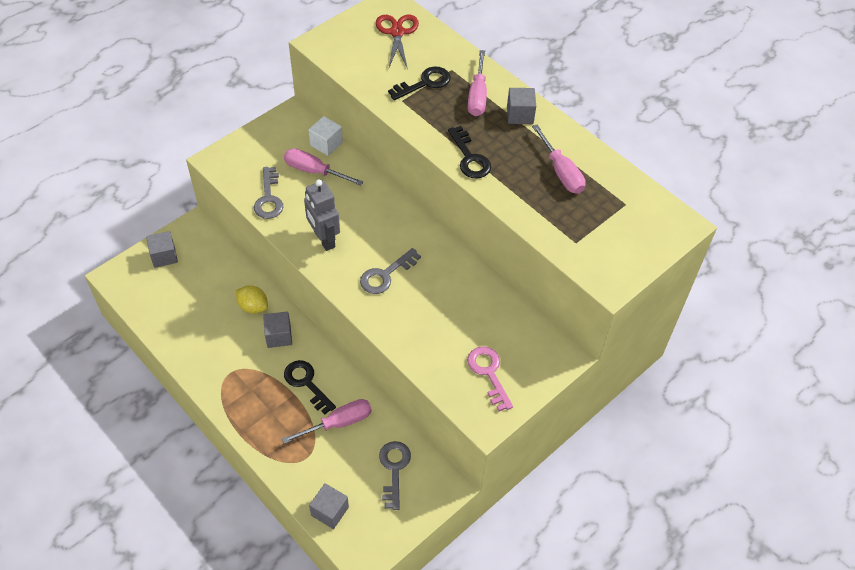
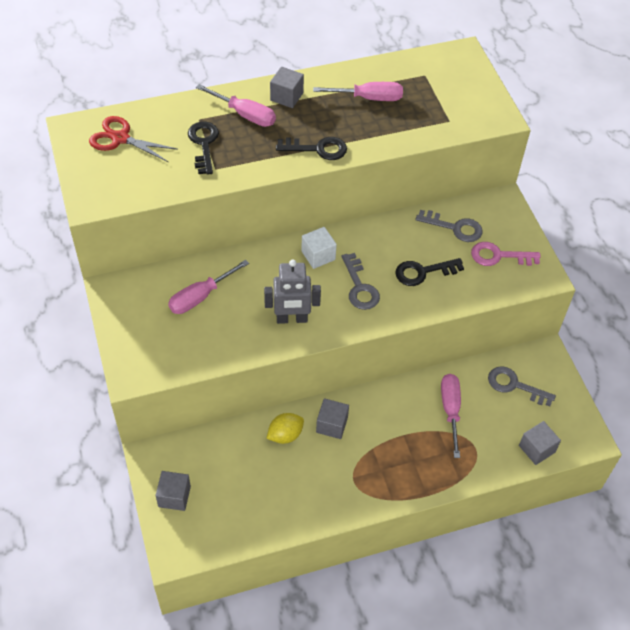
camera: 65 degrees left, 0 degrees up
grey key [254,167,283,219] -> grey key moved to [416,210,483,242]
black key [284,360,336,415] -> black key moved to [395,258,464,286]
white cube [309,116,343,156] -> white cube moved to [301,227,337,269]

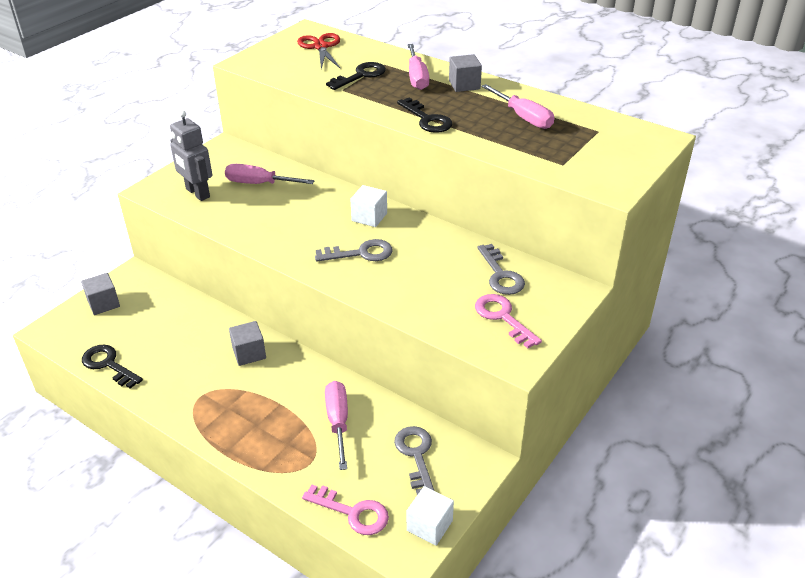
camera: 55 degrees right, 15 degrees down
grey robot [264,259,321,324] -> grey robot moved to [170,110,212,201]
yellow lemon [266,413,304,444] -> none
grey key [341,253,380,310] -> grey key turned 135 degrees counterclockwise [315,239,393,262]
black key [395,258,464,286] -> black key moved to [82,345,143,389]
pink screwdriver [441,374,461,458] -> pink screwdriver turned 60 degrees counterclockwise [325,381,348,470]
grey cube [519,421,561,465] -> pink key [302,485,389,535]
none -> white cube [407,486,454,546]

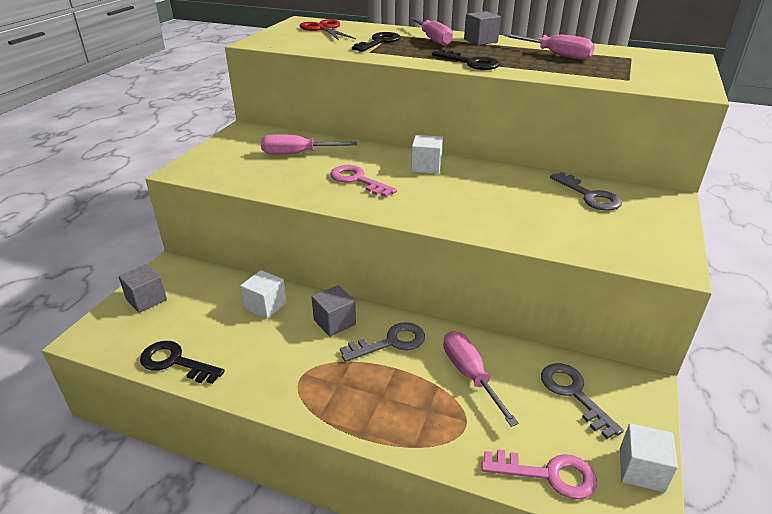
camera: 15 degrees left, 5 degrees down
grey robot [170,110,212,201] -> none
grey key [315,239,393,262] -> grey key moved to [340,322,425,362]
pink key [475,294,542,348] -> pink key moved to [330,165,397,197]
none -> white cube [240,270,287,319]

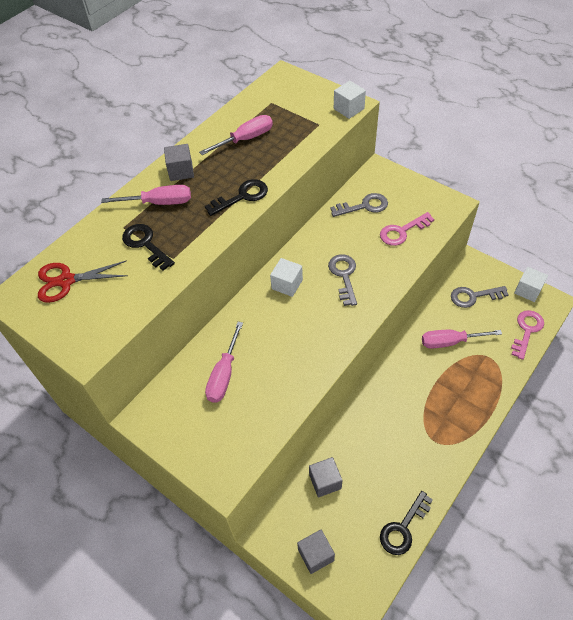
camera: 70 degrees left, 20 degrees up
white cube [240,270,287,319] -> white cube moved to [334,81,366,119]
grey cube [312,285,356,337] -> grey cube moved to [309,457,343,497]
pink key [330,165,397,197] -> pink key moved to [380,212,435,246]
grey key [340,322,425,362] -> grey key moved to [328,254,357,306]

